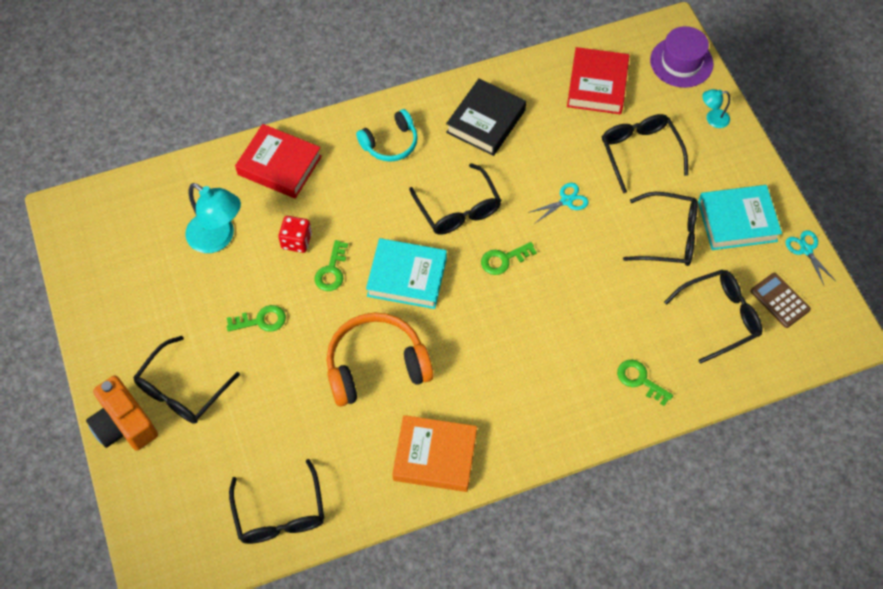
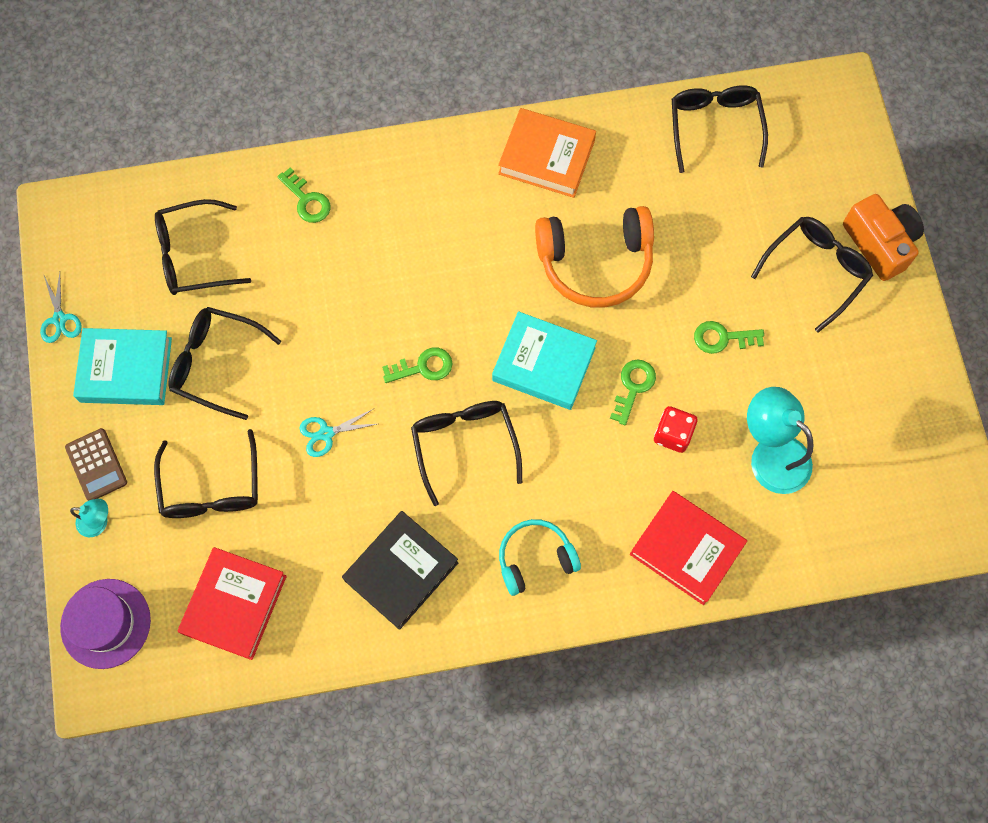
camera: 170 degrees left, 10 degrees up
brown calculator [750,273,811,328] -> brown calculator moved to [65,428,127,501]

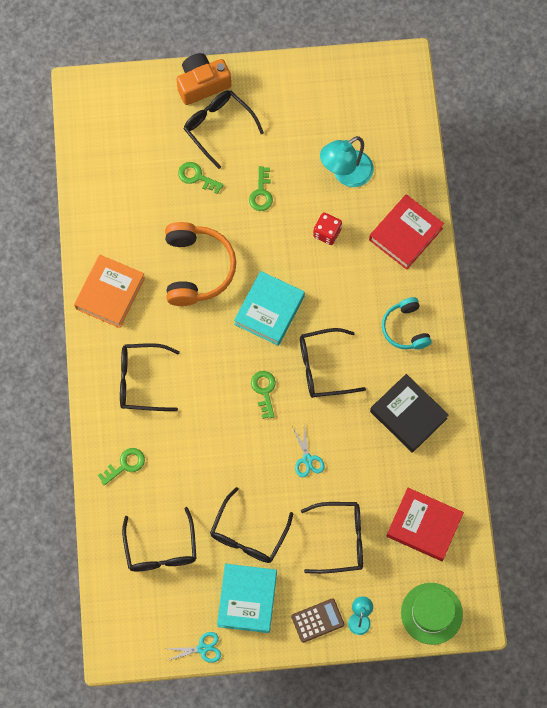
camera: 85 degrees left, 0 degrees up
purple hat [60,579,151,669] -> green hat [401,583,463,645]
green key [610,360,656,425] -> green key moved to [178,162,224,194]
black glasses [672,85,768,173] -> black glasses moved to [120,343,180,411]

